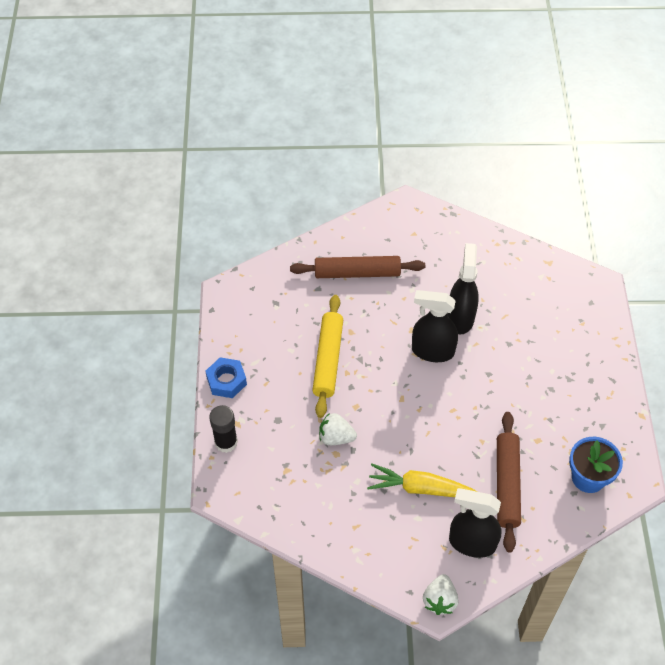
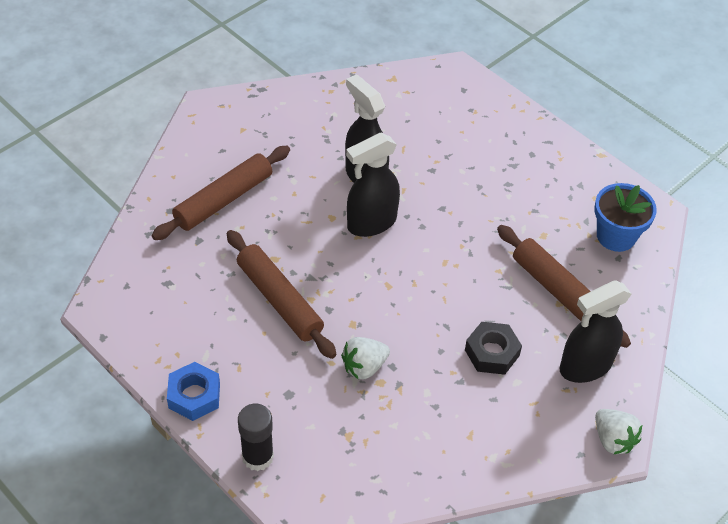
camera: 45 degrees left, 5 degrees down
yellow rolling pin [312,295,343,418] -> brown rolling pin [226,230,336,359]
yellow carrot [367,463,478,497] -> black nut [465,322,522,375]

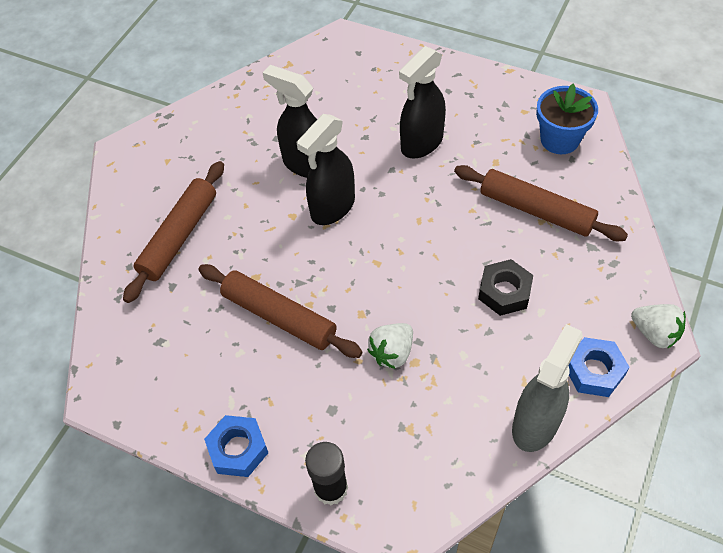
camera: 15 degrees left, 5 degrees up
black spray bottle [560,281,632,383] -> black spray bottle moved to [399,46,446,158]
none -> grey spray bottle [512,324,583,452]
none -> blue nut [568,337,629,397]

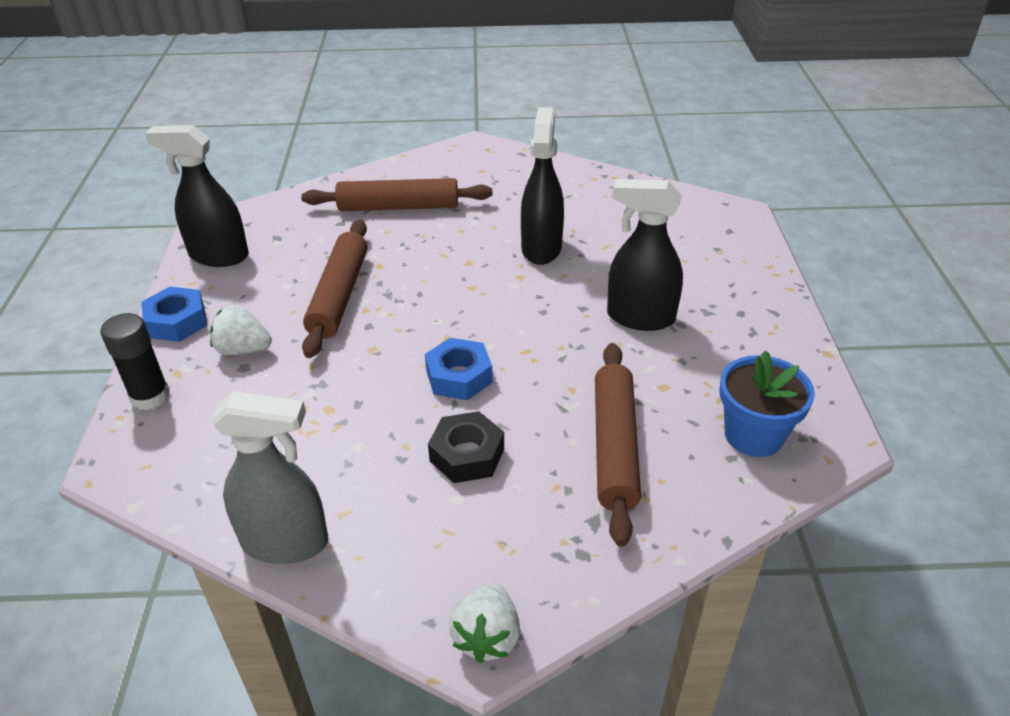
camera: 60 degrees right, 15 degrees down
black spray bottle [297,114,355,225] -> black spray bottle moved to [145,125,249,267]
white strawberry [367,323,413,369] -> white strawberry moved to [210,305,272,355]
blue nut [568,337,629,397] -> blue nut moved to [425,338,493,400]

